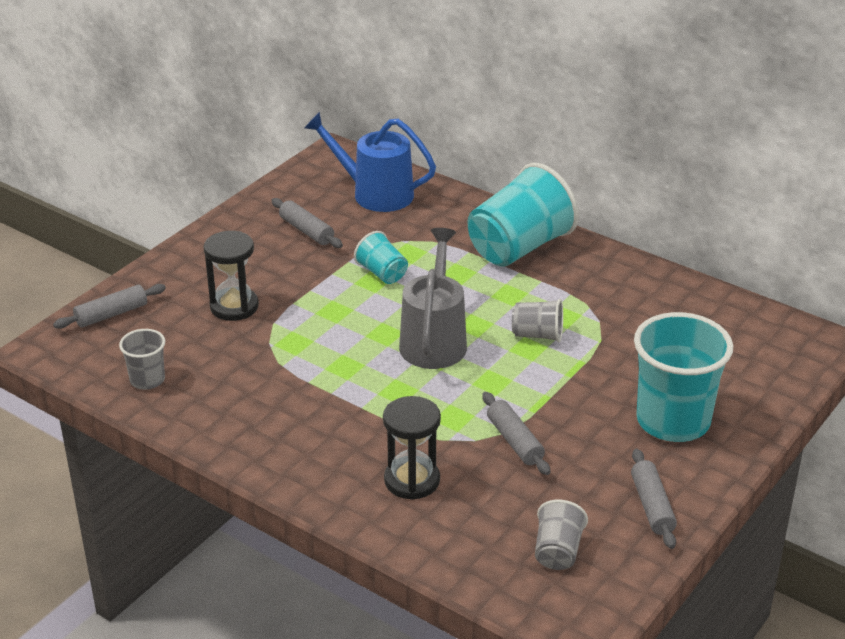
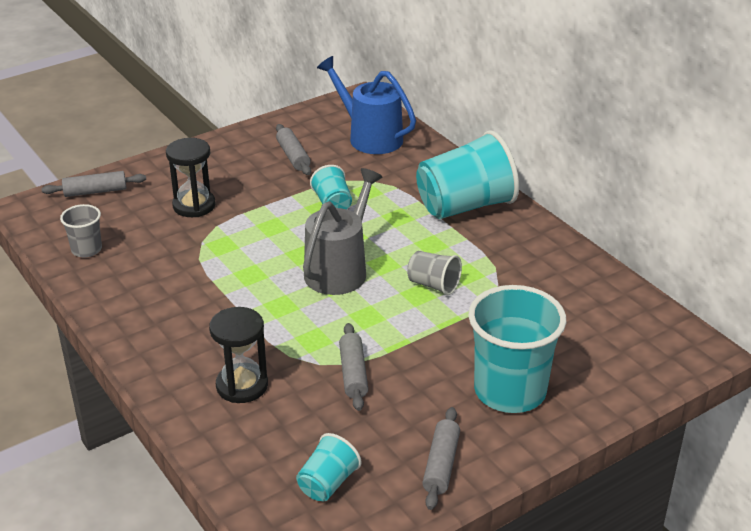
camera: 20 degrees right, 0 degrees up
grey cup [535,500,588,570] -> turquoise cup [296,433,362,501]

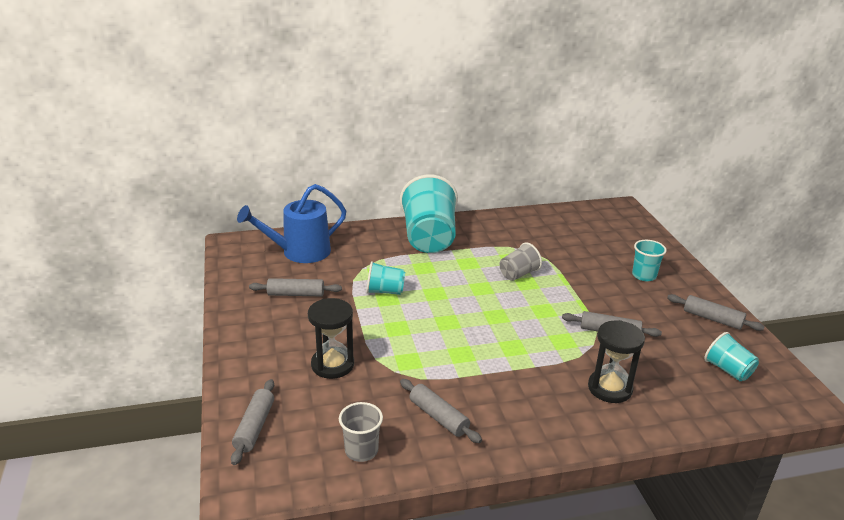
camera: 70 degrees left, 5 degrees down
grey watering can [303,168,382,295] -> none
turquoise cup [468,285,566,413] -> turquoise cup [632,240,667,281], size x0.49
none -> grey rolling pin [400,379,482,443]

